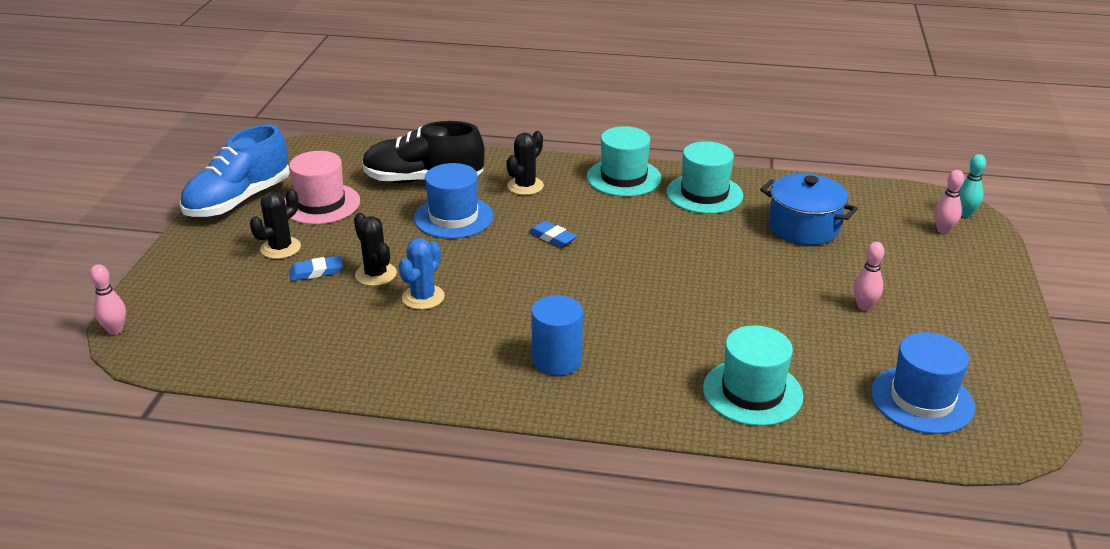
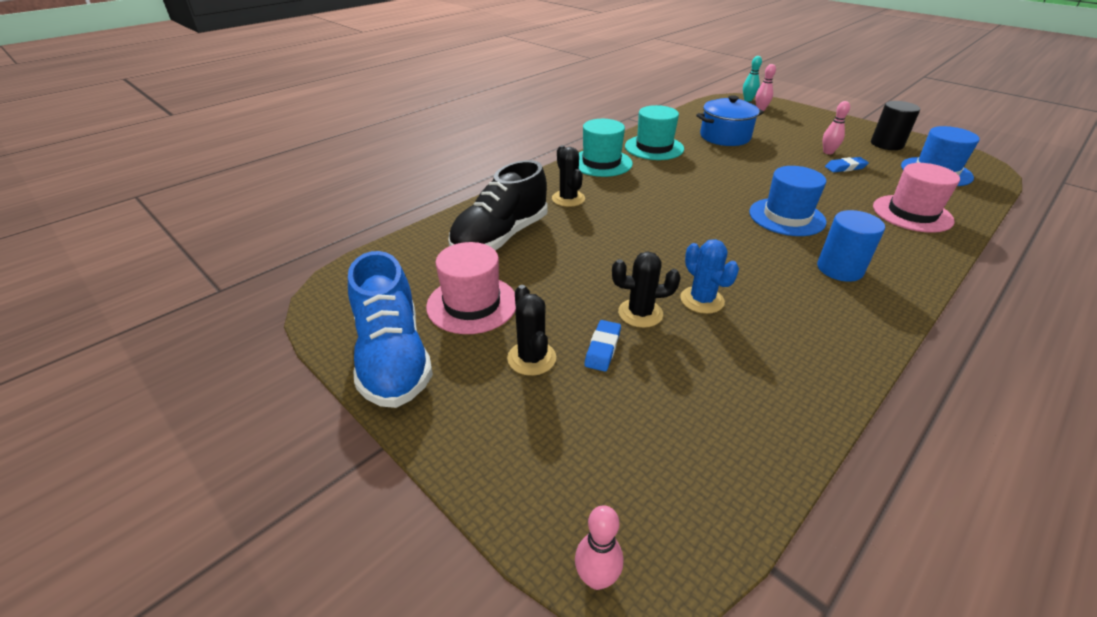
camera: 55 degrees left, 5 degrees up
blue hat [414,163,493,239] -> blue hat moved to [749,166,826,236]
blue eraser [529,221,577,247] -> blue eraser moved to [825,157,869,172]
turquoise hat [703,325,803,426] -> pink hat [873,163,960,233]
none -> black cylinder [871,101,920,150]

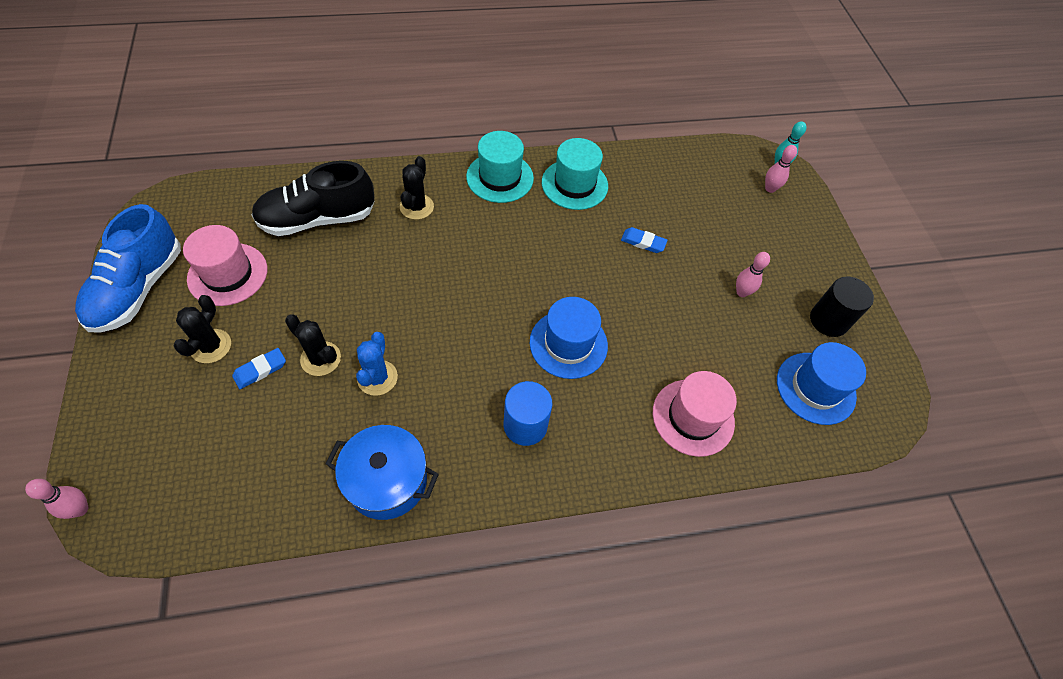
camera: 30 degrees right, 20 degrees up
blue pot [696,95,764,146] -> blue pot moved to [325,425,439,520]
blue eraser [825,157,869,172] -> blue eraser moved to [621,227,668,253]

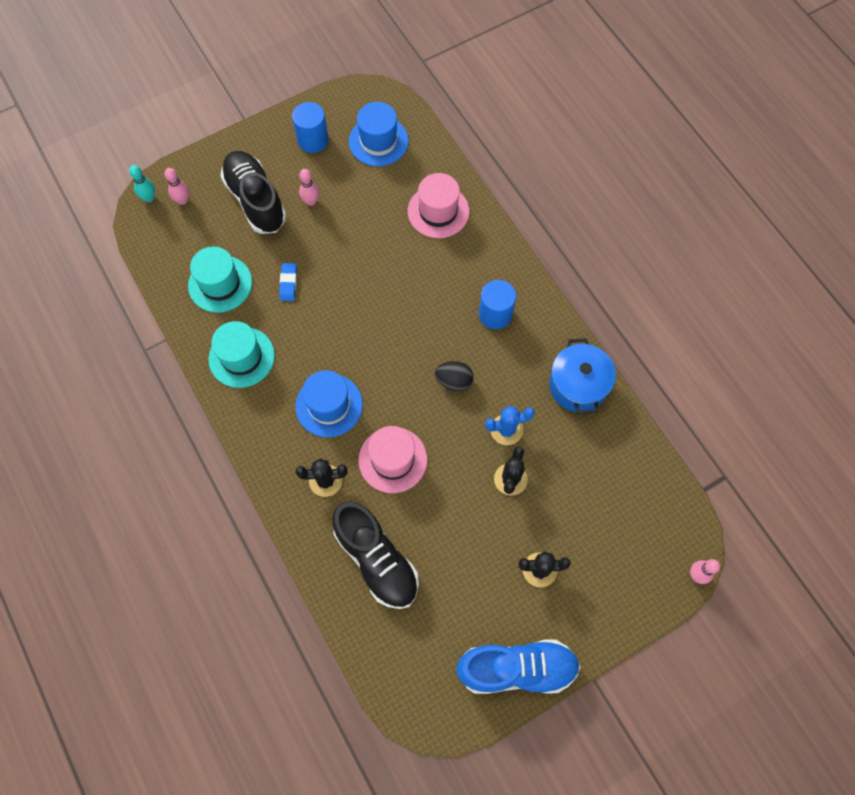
camera: 105 degrees left, 10 degrees up
pink hat [183,225,267,306] -> pink hat moved to [358,426,427,493]
blue eraser [232,348,286,389] -> none
turquoise hat [466,131,534,203] -> turquoise hat moved to [188,247,252,313]
blue hat [530,297,608,379] -> blue hat moved to [295,370,363,437]
black cylinder [810,276,874,337] -> blue cylinder [292,102,329,153]
none -> black shoe [220,151,287,234]
none -> black egg [435,361,474,391]

